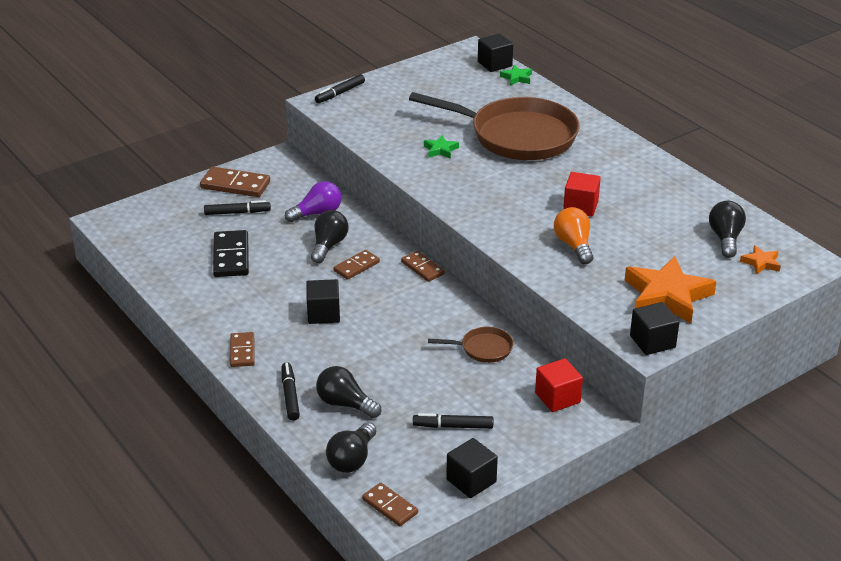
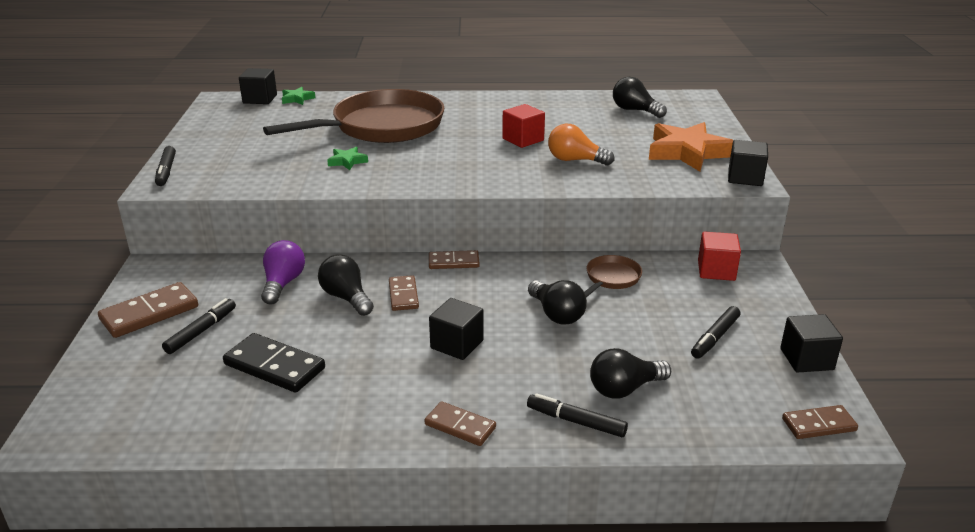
camera: 55 degrees left, 5 degrees down
black light bulb [326,422,376,473] -> black light bulb moved to [528,280,587,324]
orange star [740,245,781,274] -> none

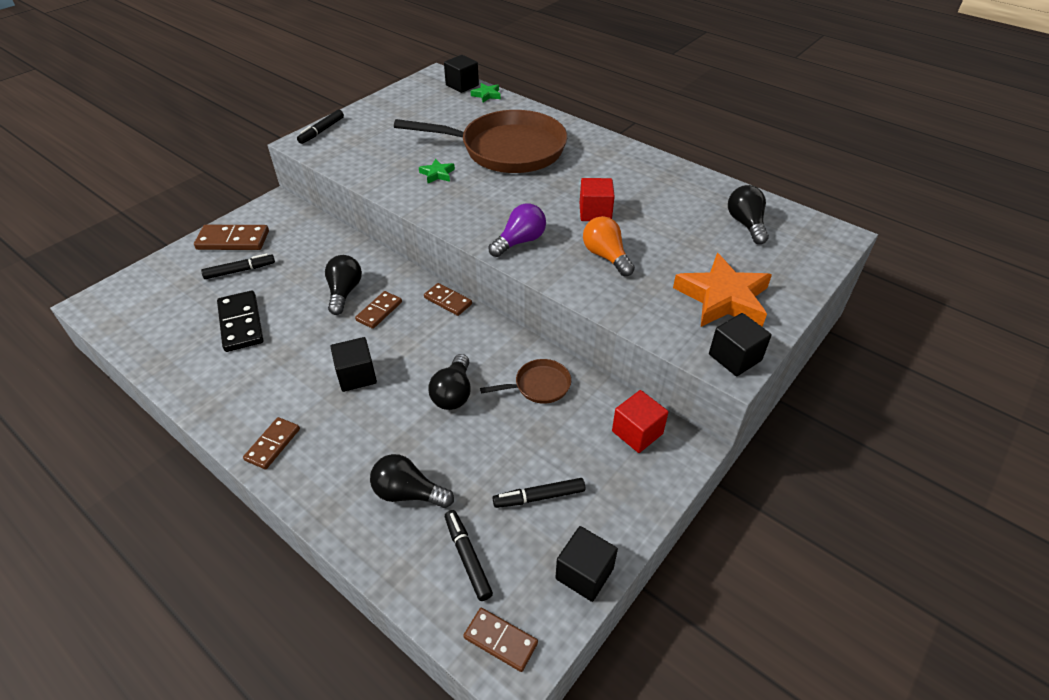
camera: 40 degrees right, 15 degrees up
purple light bulb [261,240,305,304] -> purple light bulb moved to [488,203,546,257]
brown domino [425,401,496,446] -> brown domino turned 45 degrees clockwise [243,417,300,469]
black marker [527,393,628,437] -> black marker moved to [445,510,493,601]

